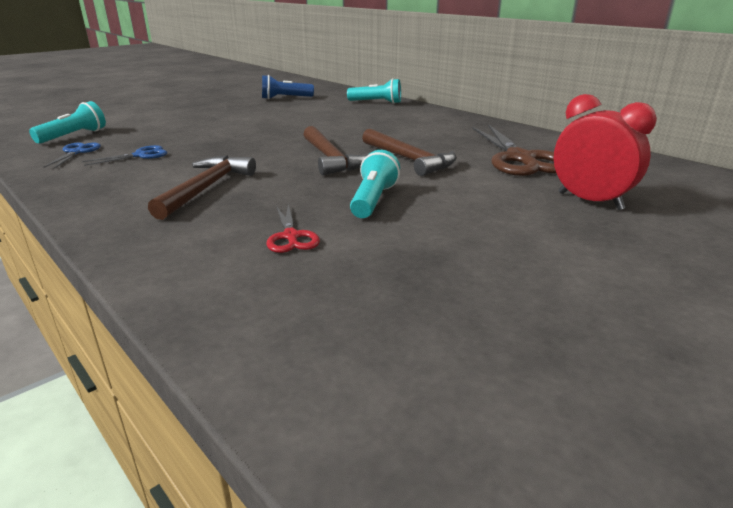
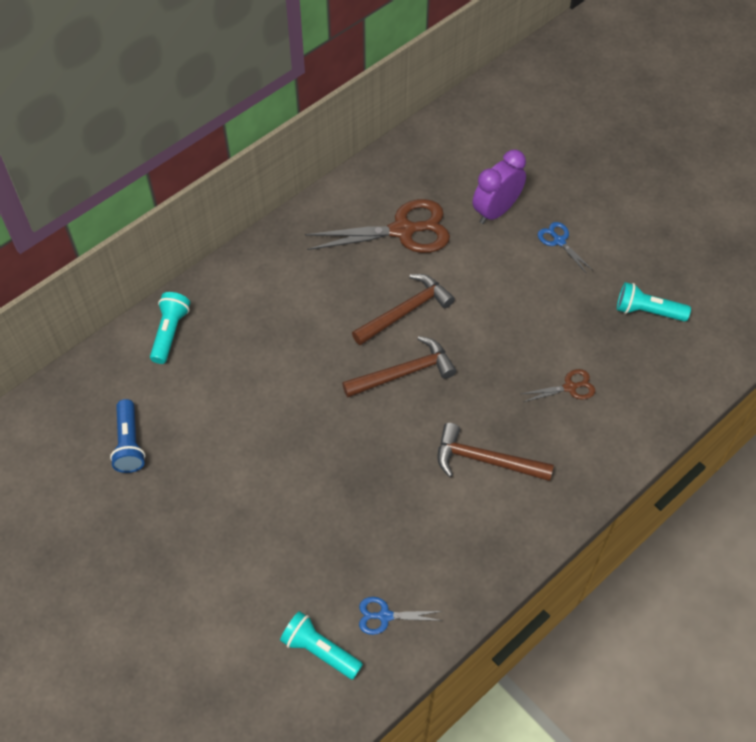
camera: 90 degrees left, 30 degrees up
blue scissors [82,145,167,166] -> blue scissors moved to [538,222,593,274]
red scissors [266,205,320,253] -> brown scissors [521,369,595,402]
turquoise flashlight [350,150,400,218] -> turquoise flashlight moved to [617,282,691,321]
red clock [554,94,657,210] -> purple clock [473,150,526,224]

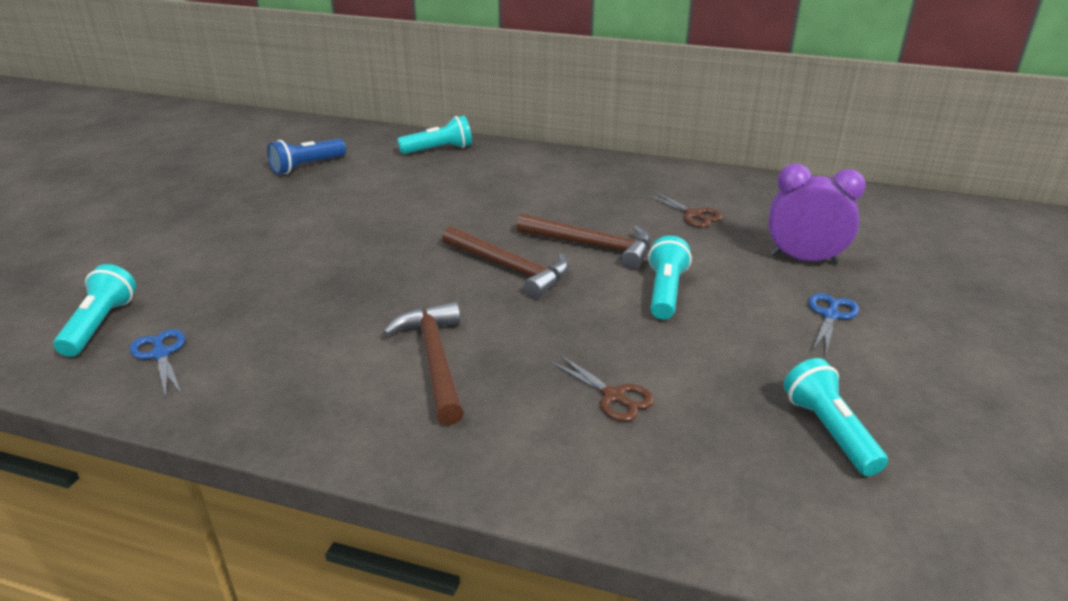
camera: 60 degrees right, 25 degrees down
brown scissors [305,199,450,253] -> brown scissors [647,191,723,228], size x0.48
none -> turquoise flashlight [648,236,692,320]

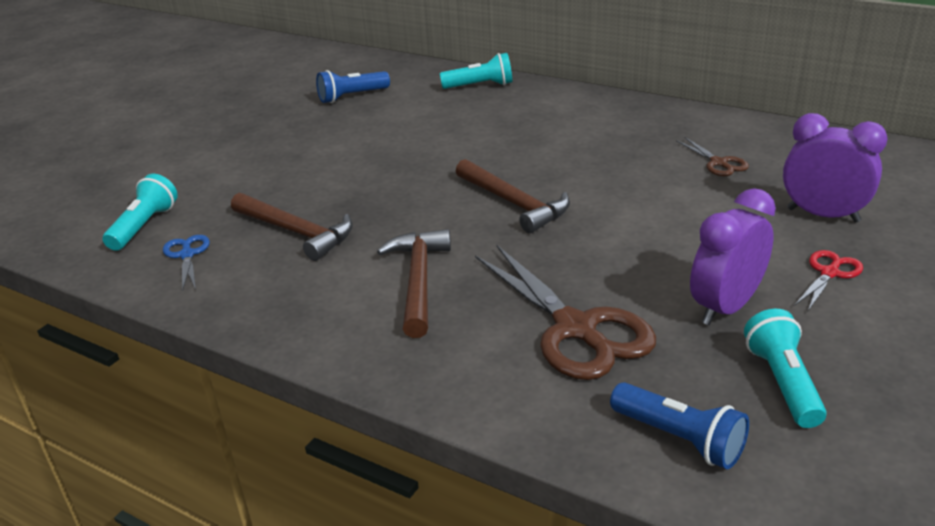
camera: 15 degrees right, 0 degrees up
brown hammer [517,214,651,269] -> brown hammer moved to [231,193,353,261]
brown scissors [550,355,655,422] -> brown scissors [475,245,656,380], size x2.08
turquoise flashlight [648,236,692,320] -> none
blue scissors [809,293,859,353] -> red scissors [794,250,863,311]
none -> blue flashlight [610,382,749,469]
none -> purple clock [690,188,776,325]

